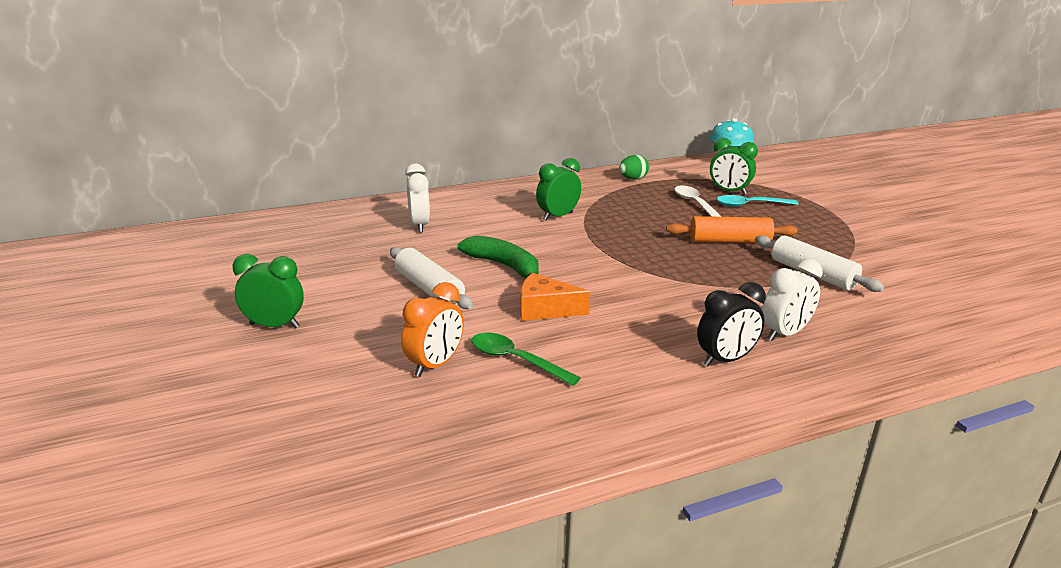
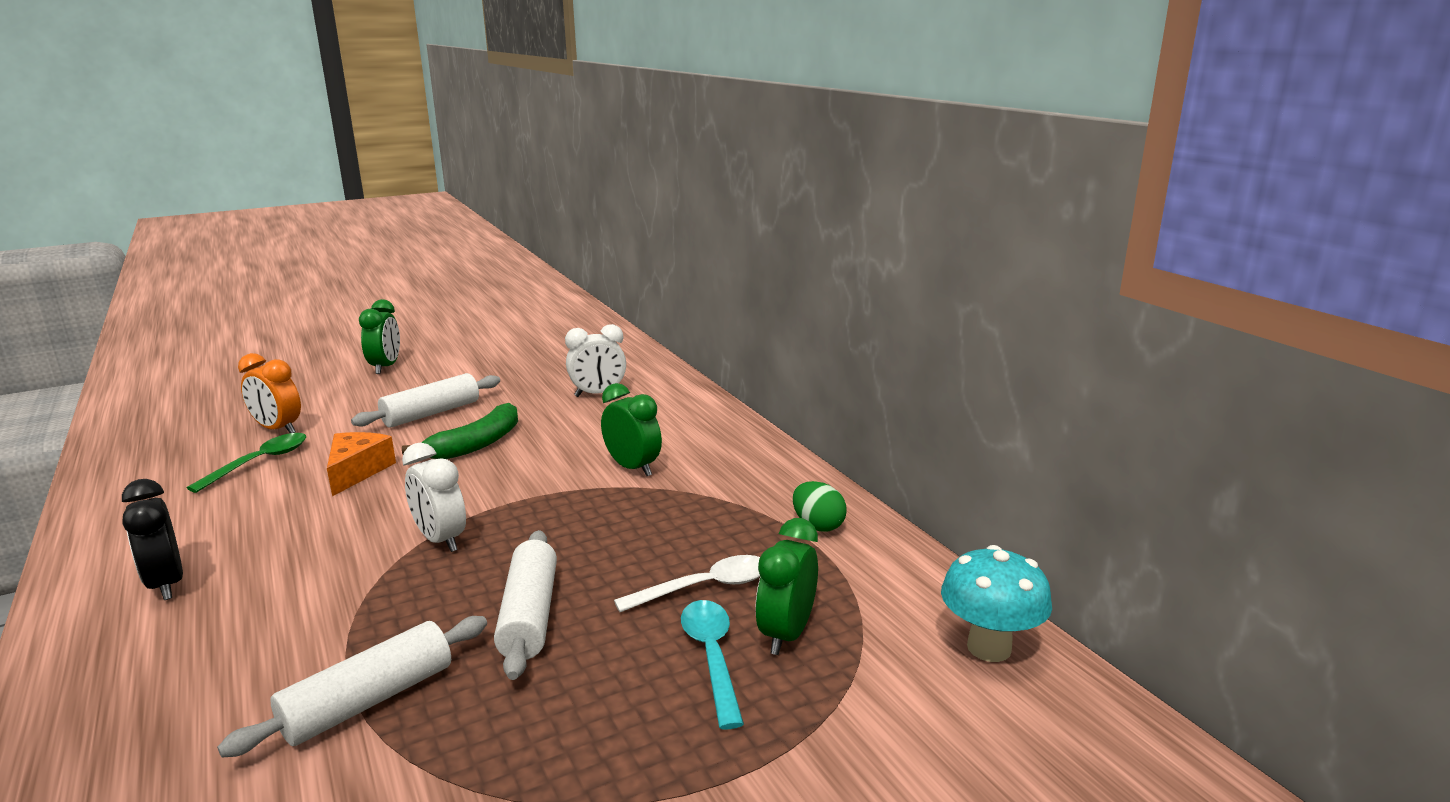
camera: 85 degrees right, 5 degrees down
orange rolling pin [666,216,798,243] -> white rolling pin [494,530,557,680]
white clock [762,259,823,341] -> white clock moved to [402,443,466,552]

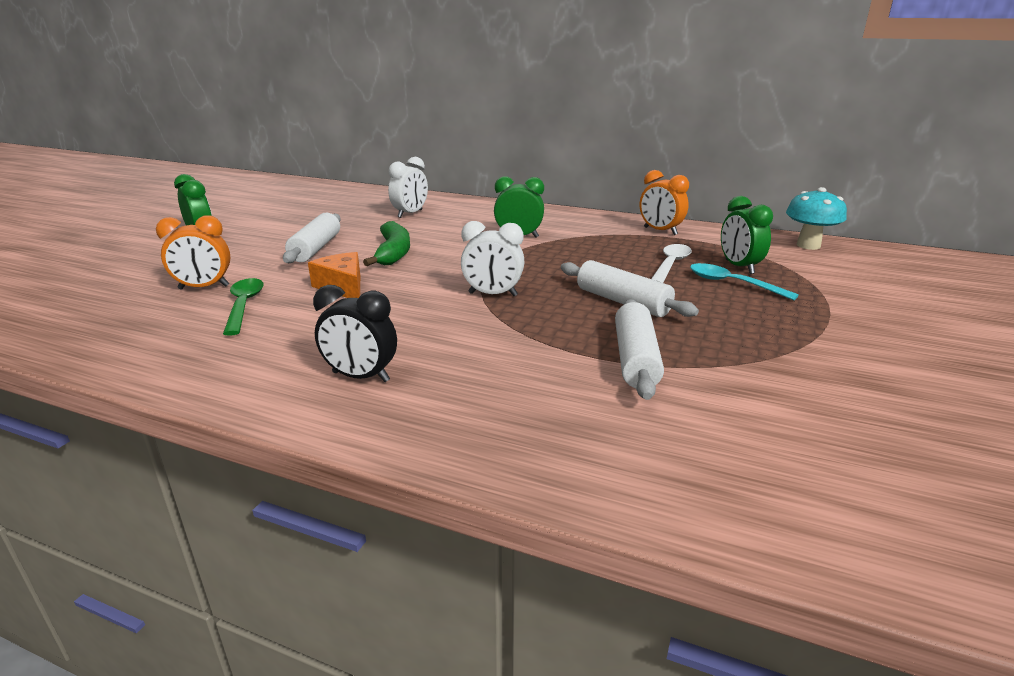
camera: 40 degrees left, 5 degrees up
green egg [793,481,847,532] -> orange clock [640,170,689,235]

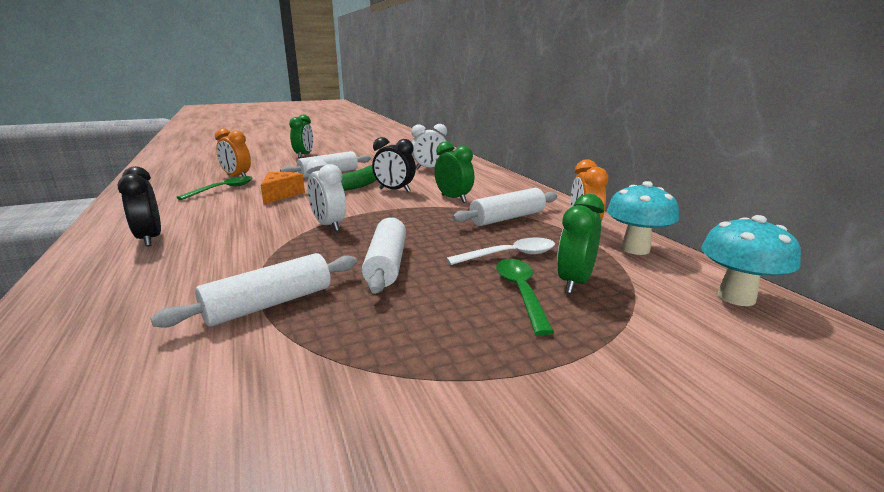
camera: 45 degrees right, 5 degrees down
turquoise spoon [690,263,799,300] -> green spoon [496,259,554,336]
none -> black clock [372,137,416,192]
none -> white rolling pin [452,188,557,226]
none -> turquoise mushroom [607,181,679,255]

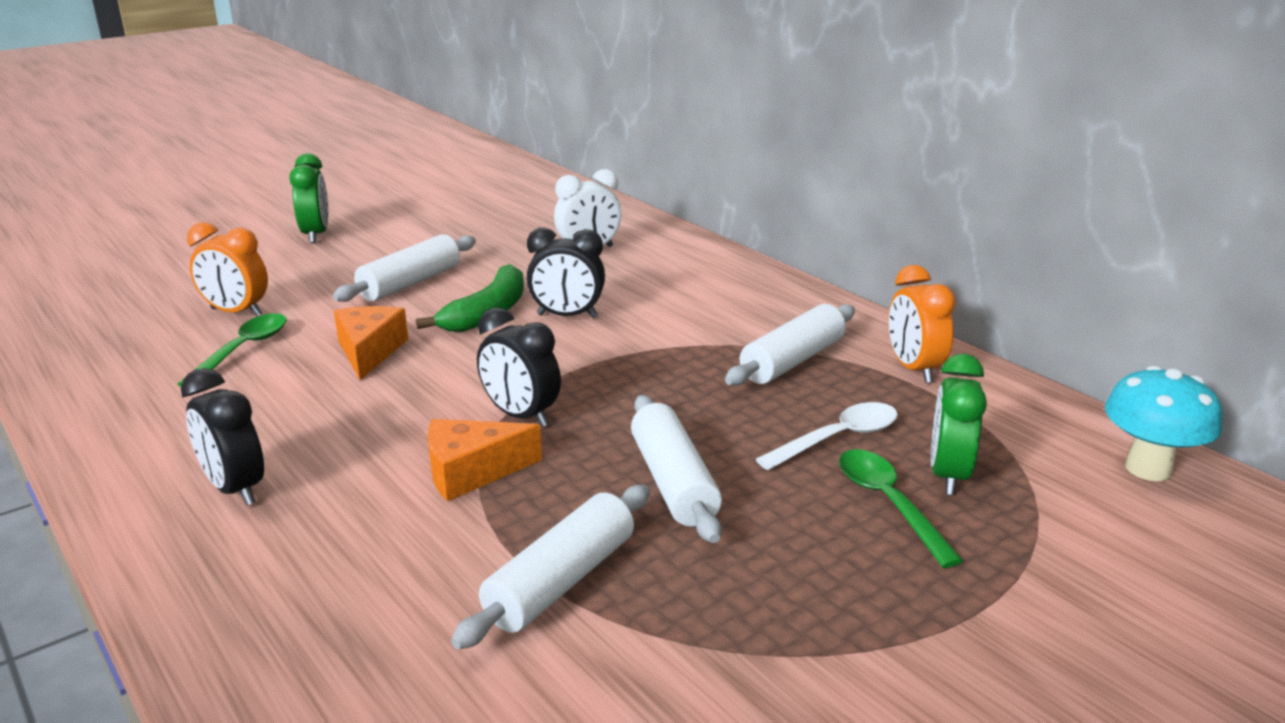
camera: 15 degrees left, 5 degrees up
white clock [306,158,346,232] -> black clock [477,308,561,427]
green clock [434,142,474,203] -> none
turquoise mushroom [607,181,679,255] -> none
none -> orange cheese [428,419,542,501]

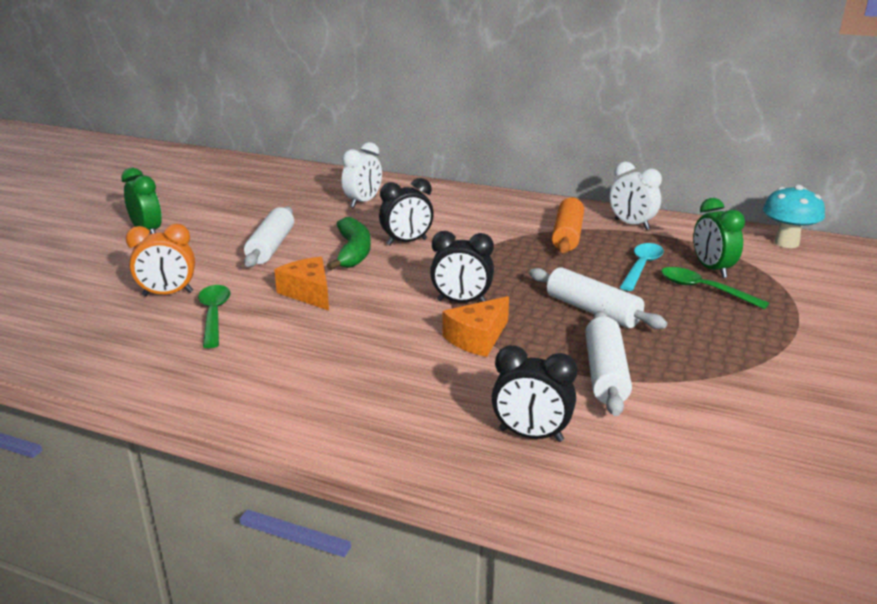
camera: 30 degrees left, 0 degrees up
black clock [181,368,264,505] -> black clock moved to [491,345,577,442]
white rolling pin [725,304,855,386] -> orange rolling pin [552,197,584,254]
white spoon [755,402,898,470] -> turquoise spoon [620,243,664,291]
orange clock [888,265,956,383] -> white clock [610,162,662,230]

